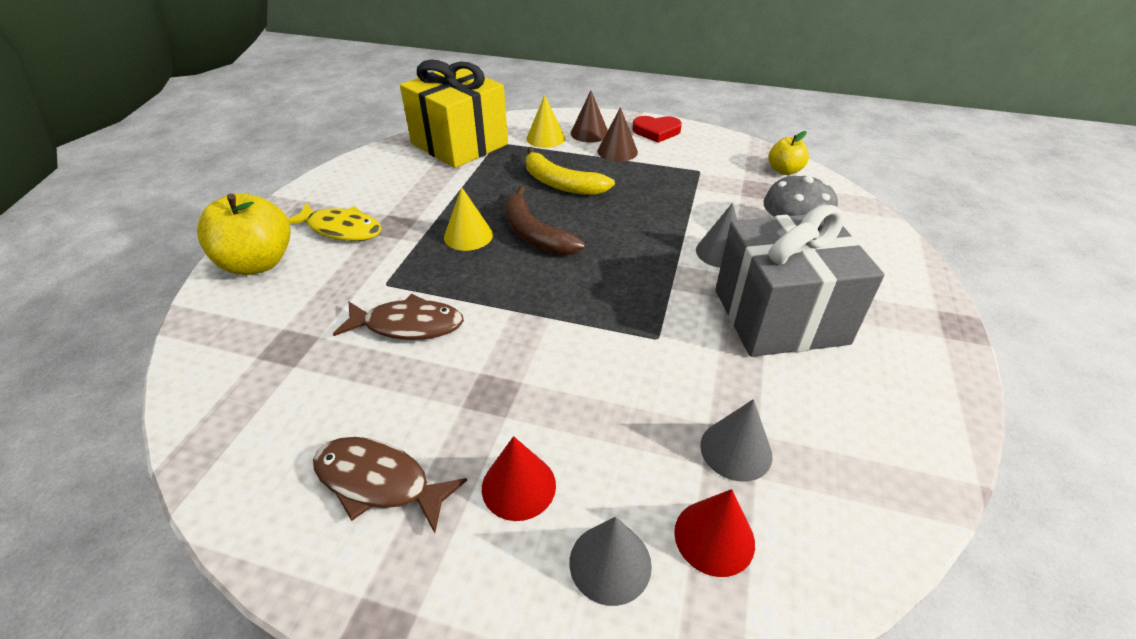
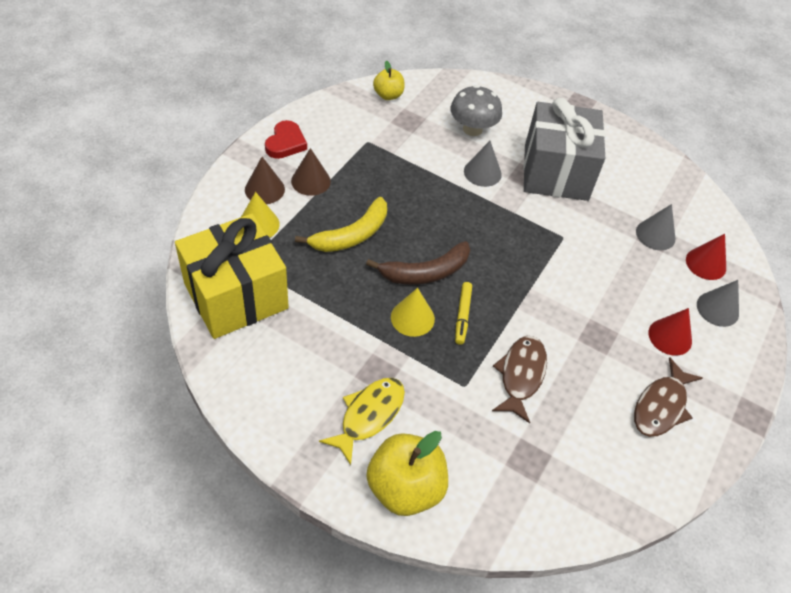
camera: 80 degrees left, 10 degrees up
none -> yellow marker [455,282,472,345]

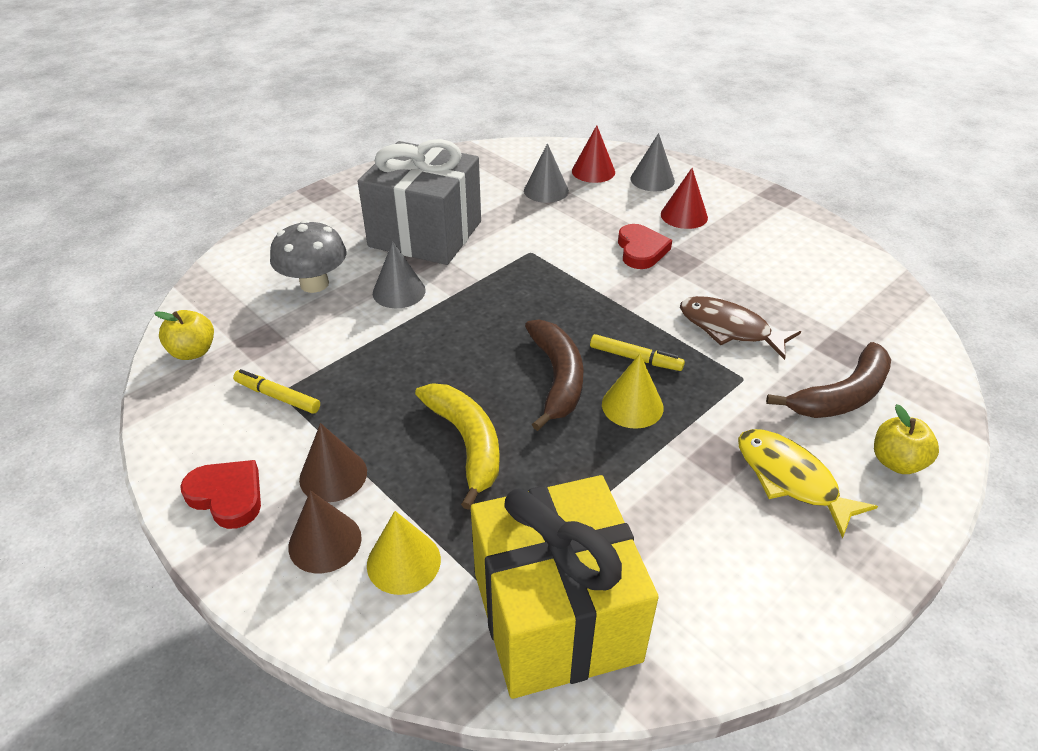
camera: 70 degrees left, 10 degrees down
yellow apple [367,431,448,516] -> yellow apple [874,404,939,474], size x0.57
brown fish [634,357,702,437] -> none
none -> yellow marker [233,369,320,414]
none -> red heart [618,224,672,269]
none -> brown banana [766,342,891,418]

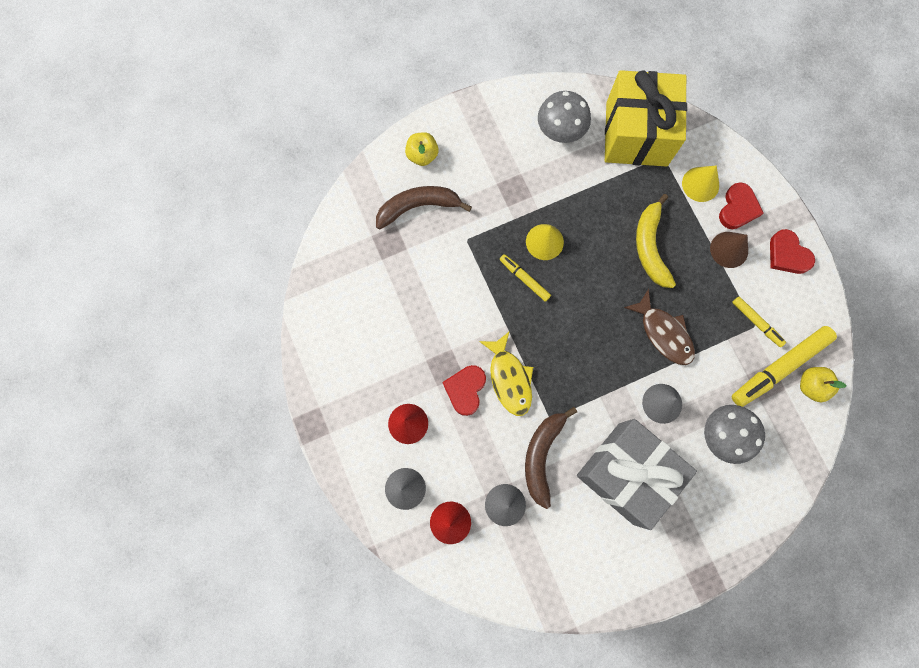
camera: 160 degrees left, 35 degrees up
brown cone [288,490,362,573] -> red heart [719,183,763,229]
brown banana [525,319,584,431] -> brown banana moved to [525,407,577,509]
brown fish [680,296,801,360] -> brown fish moved to [624,289,695,365]
yellow fish [738,429,878,539] -> yellow fish moved to [479,331,533,416]
none -> grey mushroom [538,91,591,143]
none -> yellow marker [732,326,837,407]

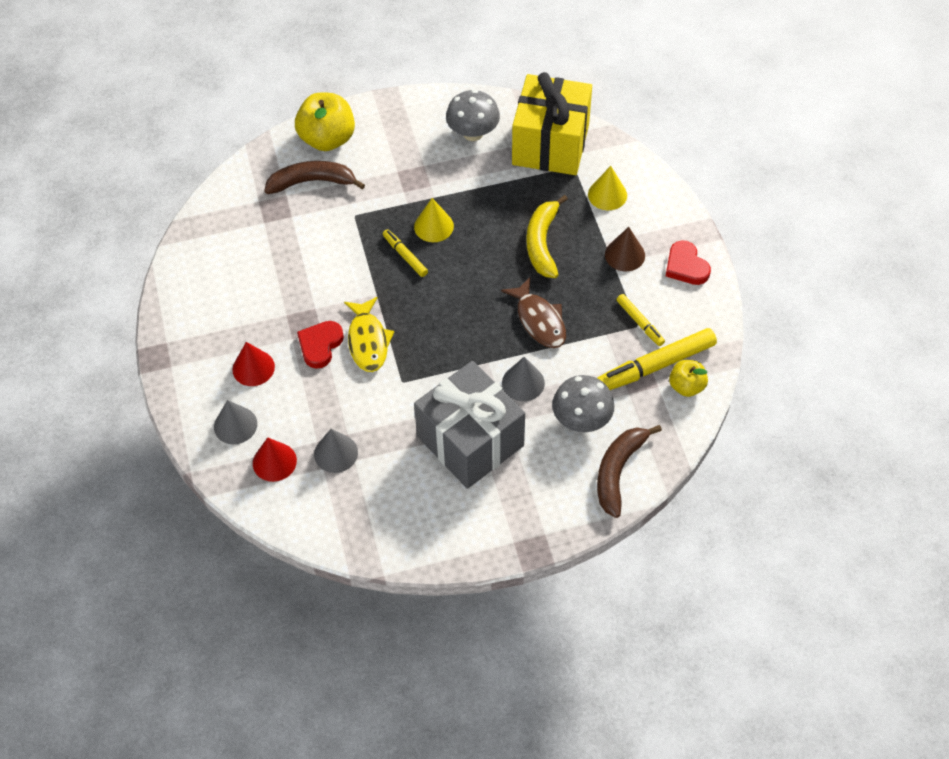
camera: 10 degrees right, 20 degrees down
yellow apple [405,132,439,166] -> yellow apple [295,93,355,151], size x1.76
brown banana [525,407,577,509] -> brown banana moved to [597,425,662,518]
red heart [719,183,763,229] -> none

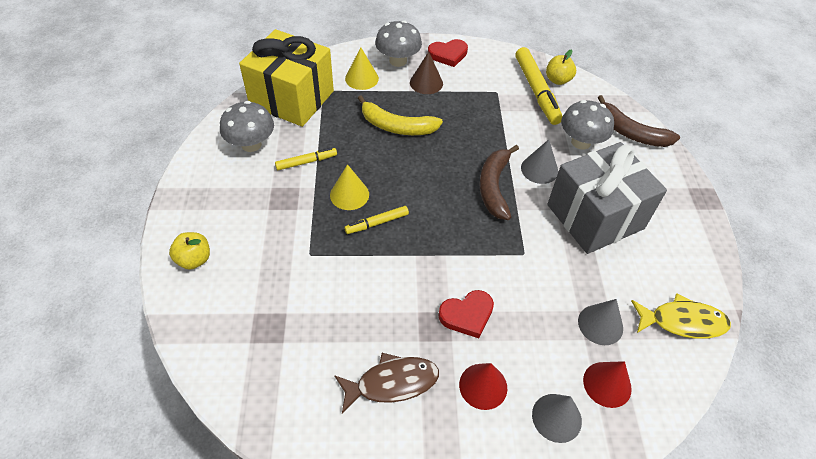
camera: 80 degrees left, 5 degrees down
brown banana [264,161,365,194] -> brown banana moved to [480,145,519,220]
yellow apple [295,93,355,151] -> yellow apple [169,232,210,270], size x0.57
red heart [297,321,344,369] -> red heart turned 60 degrees counterclockwise [438,290,494,338]
yellow fish [344,297,394,372] -> yellow fish moved to [631,293,731,339]
brown fish [501,277,566,348] -> brown fish moved to [334,353,439,414]
yellow marker [616,294,665,346] -> yellow marker moved to [275,147,337,170]
none -> grey mushroom [375,20,422,67]

